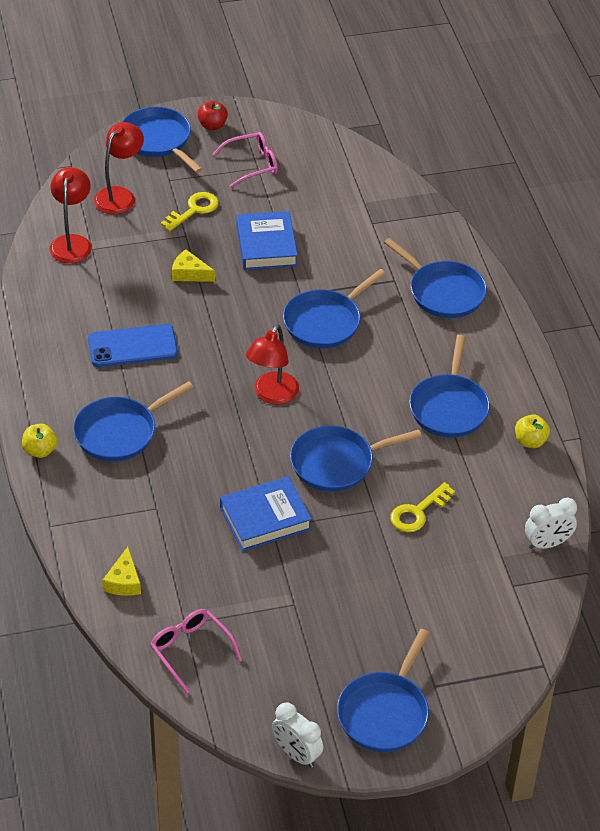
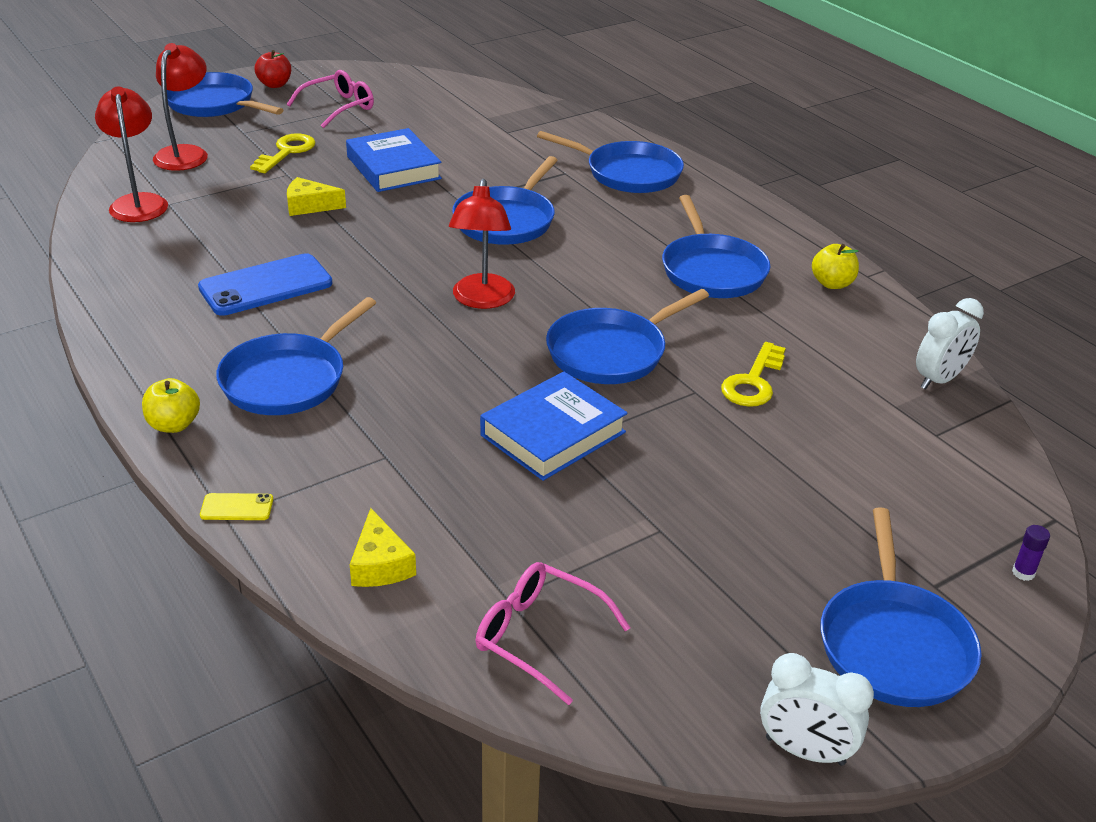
camera: 20 degrees left, 10 degrees down
none -> yellow phone [200,493,273,520]
none -> purple glue stick [1012,525,1050,581]

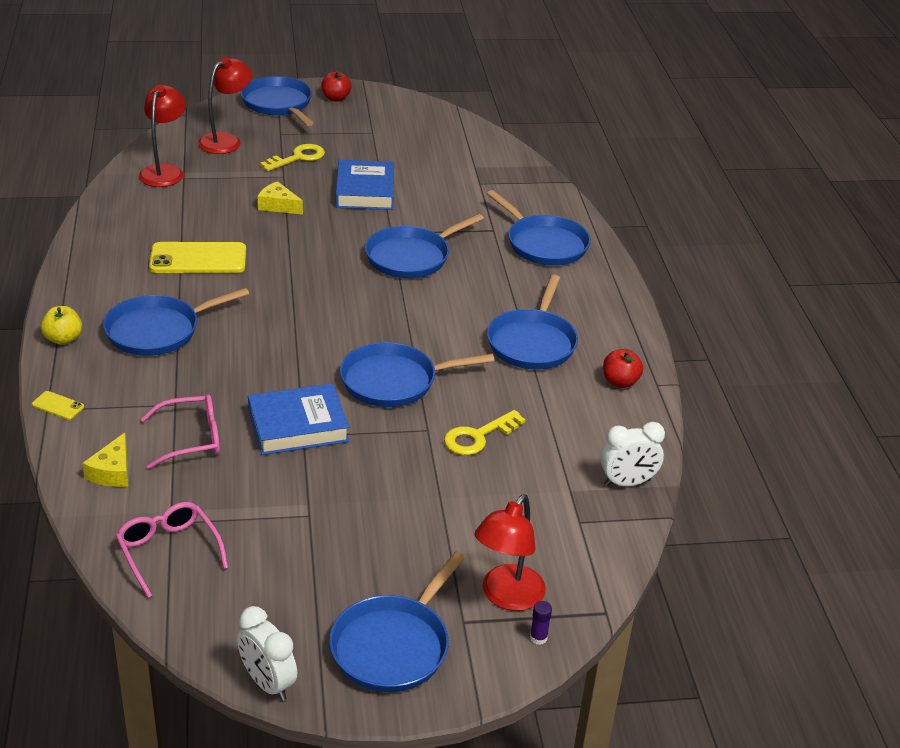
camera: 25 degrees right, 0 degrees up
blue phone [198,253,332,316] -> yellow phone [149,242,246,273]
pink glasses [287,70,374,128] -> pink glasses moved to [141,394,220,469]
red lamp [449,179,515,309] -> red lamp moved to [475,494,546,611]
yellow apple [812,244,859,289] -> red apple [603,349,643,388]

